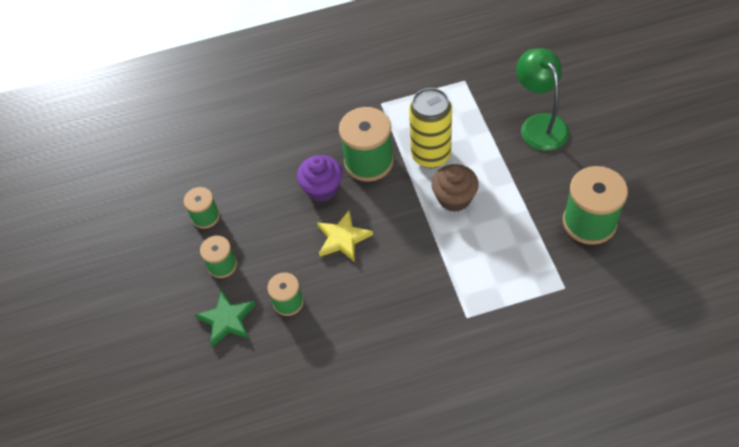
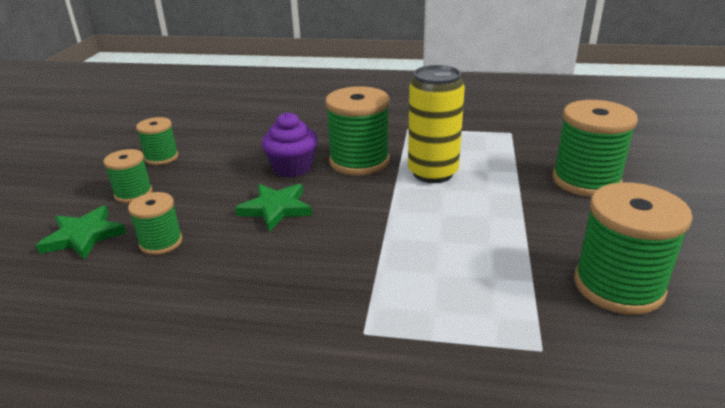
camera: 20 degrees right, 25 degrees down
yellow star [317,210,373,262] -> green star [235,184,312,232]
brown cupcake [432,164,479,212] -> none
green lamp [516,48,569,151] -> green spool [552,100,638,197]

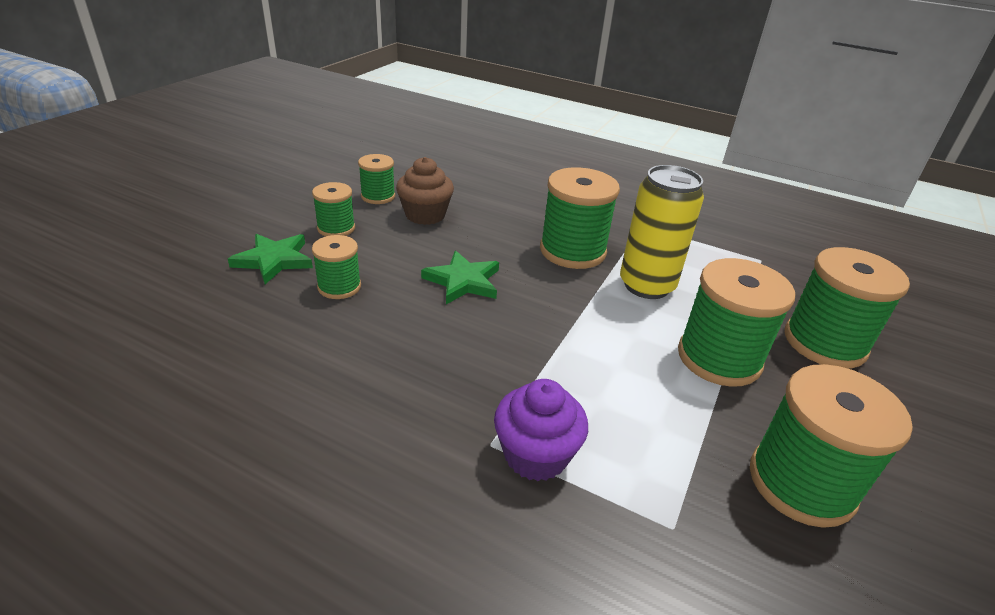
camera: 15 degrees right, 5 degrees up
purple cupcake [262,112,318,177] -> purple cupcake moved to [494,379,588,481]
none -> brown cupcake [396,157,454,225]
none -> green spool [678,258,795,387]

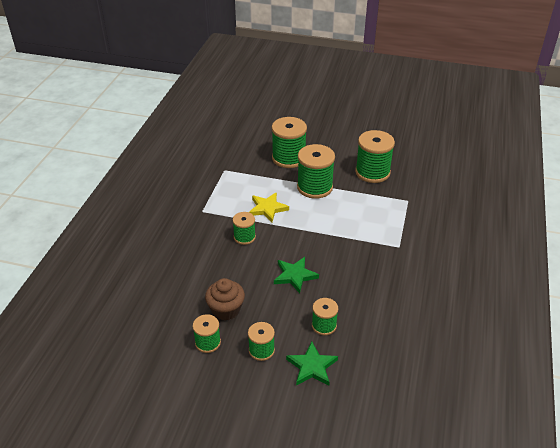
camera: 100 degrees left, 5 degrees up
purple cupcake [494,379,588,481] -> none
green spool [540,167,620,269] -> green spool [233,212,256,245], size x0.56
yellow can [620,165,704,299] -> yellow star [249,192,289,222]

